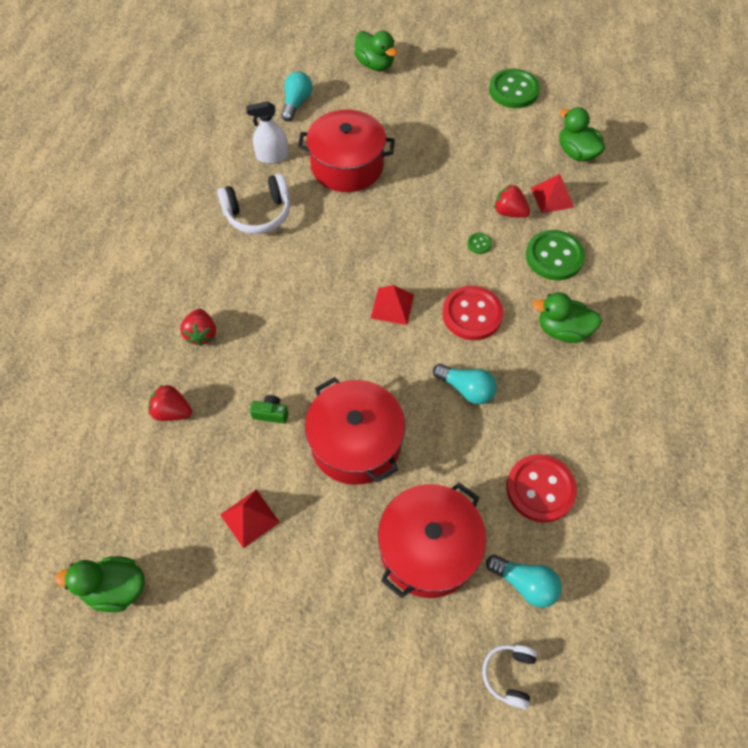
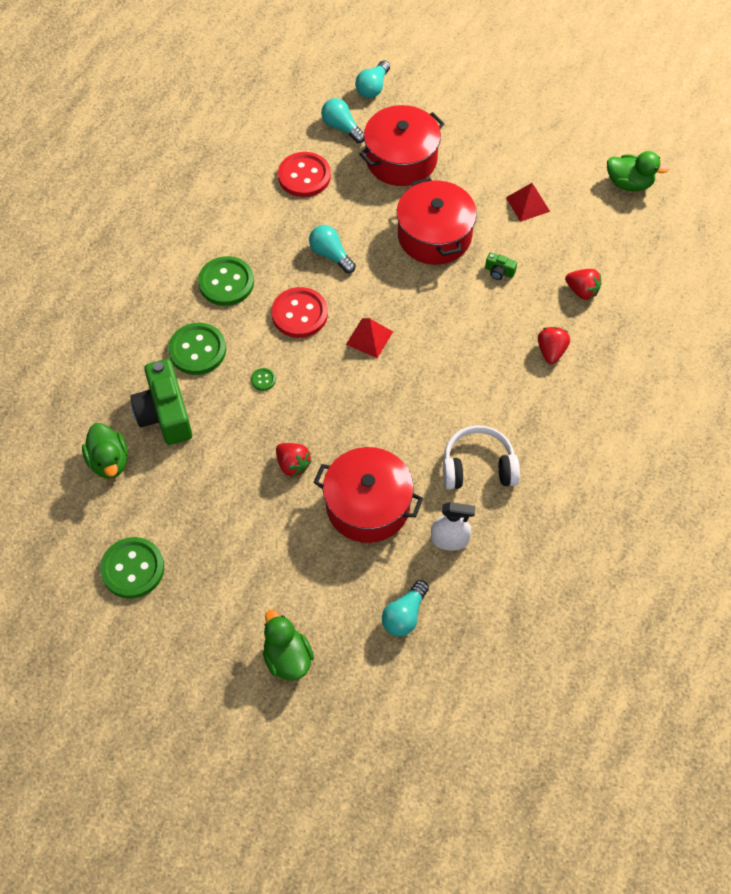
camera: 165 degrees left, 0 degrees up
white headphones [482,645,537,709] -> turquoise light bulb [355,60,390,98]
red strawberry [494,185,530,218] -> red strawberry moved to [276,443,312,477]
red pyramid [531,174,574,213] -> green camera [130,359,192,445]
green duck [533,292,602,343] -> green button [198,256,254,306]

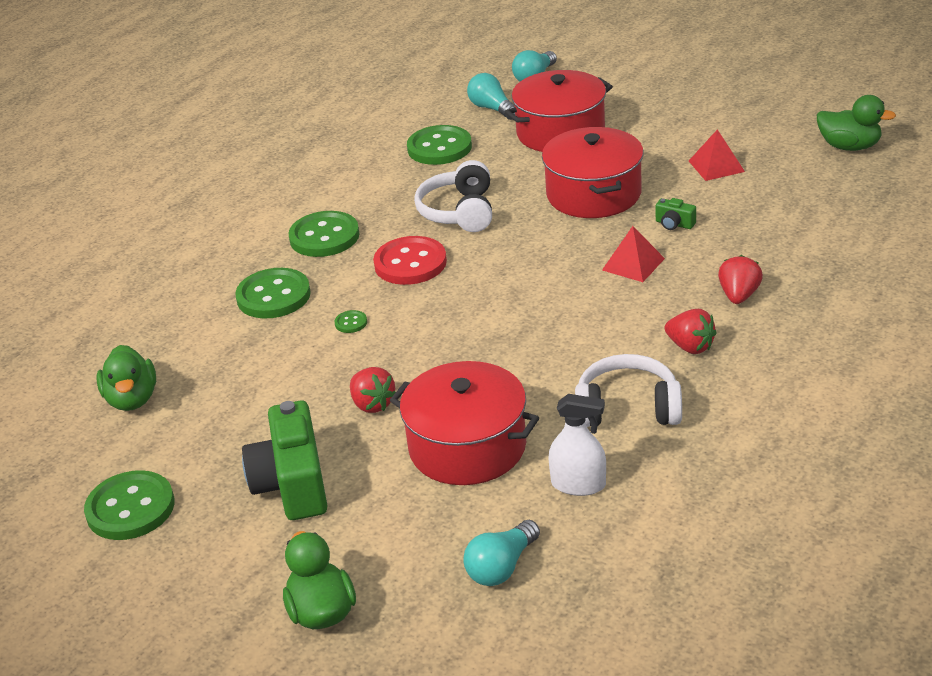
camera: 10 degrees right, 25 degrees down
green camera [130,359,192,445] -> green camera moved to [242,400,327,520]
red button [278,152,331,197] -> green button [407,125,472,165]
turquoise light bulb [309,225,356,273] -> white headphones [414,160,492,232]
red pyramid [346,318,393,358] -> red pyramid moved to [602,226,665,282]
red strawberry [565,269,602,300] -> red strawberry moved to [665,309,717,354]

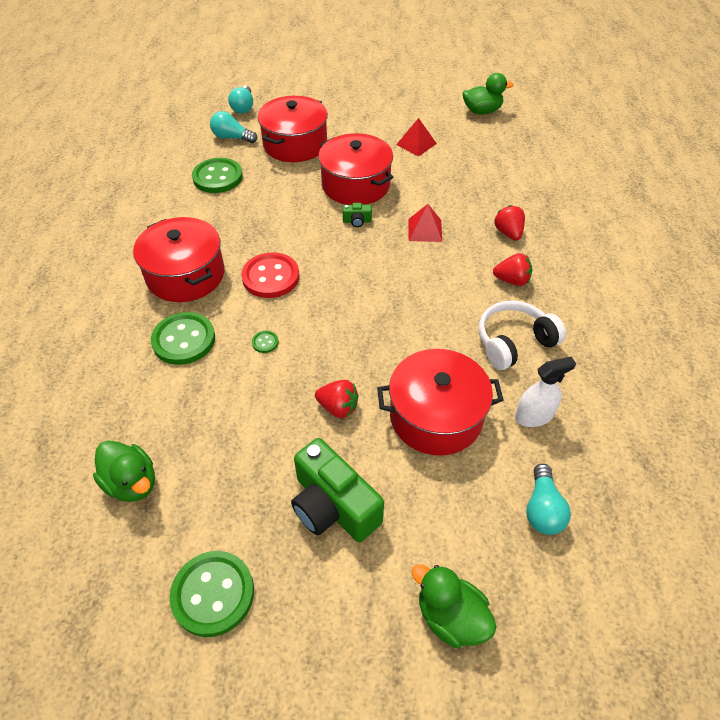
camera: 35 degrees left, 15 degrees up
green button [288,211,359,257] -> red pot [133,217,224,302]
white headphones [414,160,492,232] -> none
green camera [656,198,696,230] -> green camera moved to [343,203,372,227]

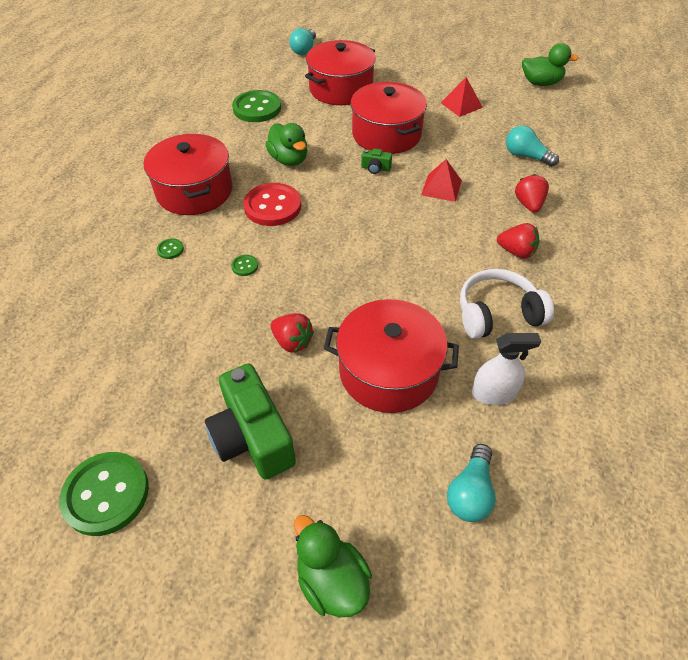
camera: 15 degrees right, 0 degrees up
green duck [93,440,155,502] -> green duck moved to [265,123,307,166]
green button [151,312,215,365] -> green button [157,239,184,259], size x0.43
turquoise light bulb [210,111,257,143] -> turquoise light bulb moved to [506,126,559,167]

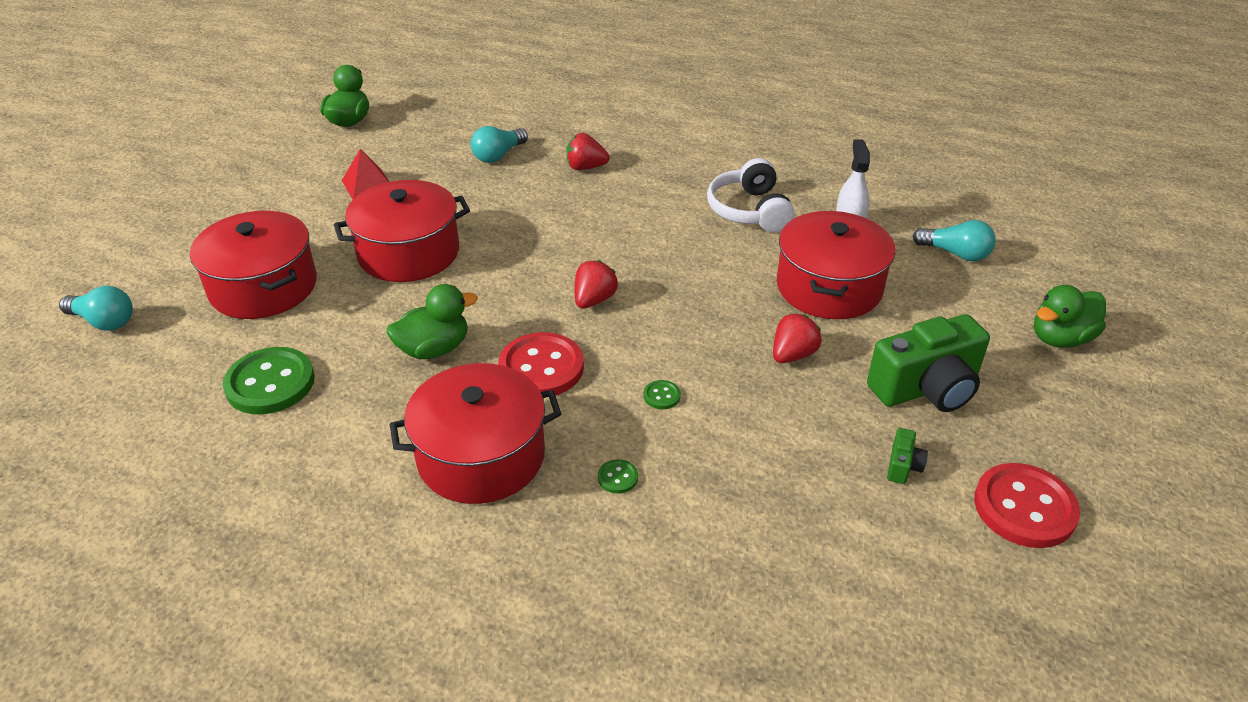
camera: 85 degrees left, 10 degrees down
green button [59,452,149,536] -> red button [974,463,1080,548]
green camera [361,149,392,174] -> green camera moved to [887,428,928,484]
red pyramid [421,159,462,202] -> none
red strawberry [497,223,539,259] -> red strawberry moved to [575,260,618,309]

